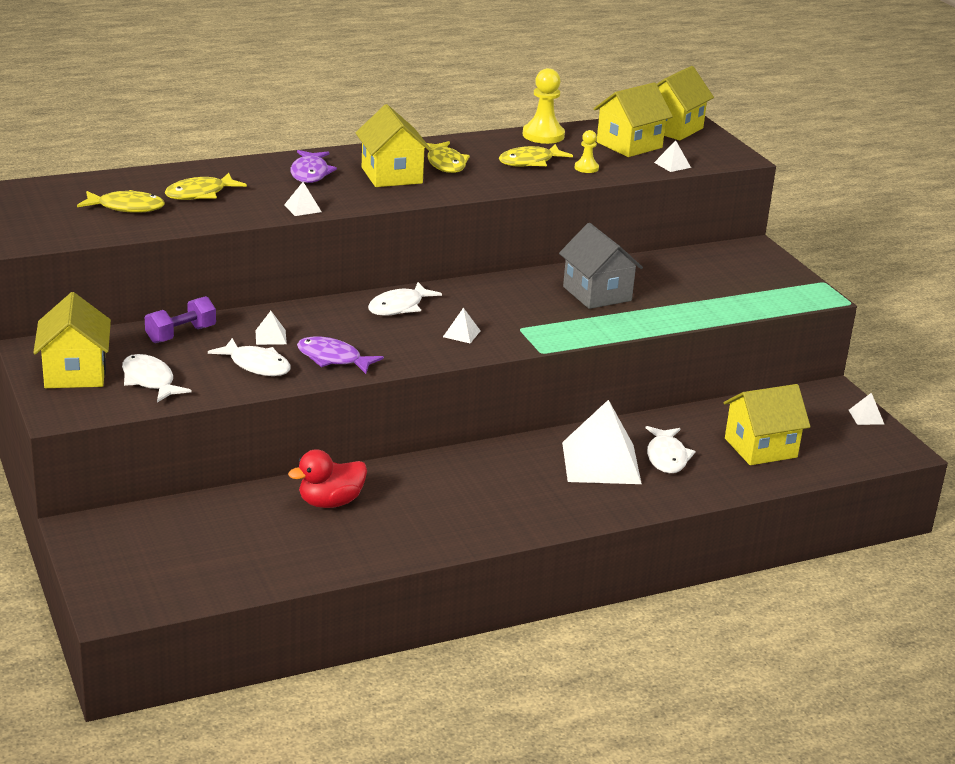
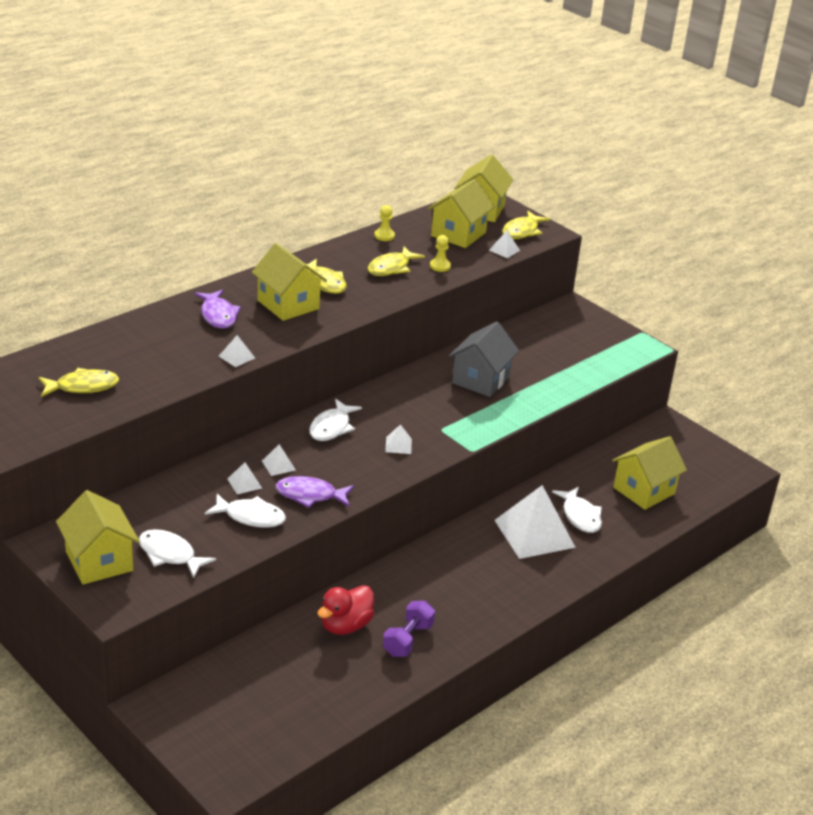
camera: 20 degrees left, 5 degrees up
purple dumbbell [145,296,216,343] -> purple dumbbell moved to [383,600,435,657]
yellow fish [164,173,247,200] -> yellow fish moved to [503,211,550,239]
yellow pawn [523,68,565,144] -> yellow pawn [374,205,395,241], size x0.55
grey house [559,223,643,309] -> grey house turned 75 degrees clockwise [449,321,519,397]
white pyramid [849,393,884,425] -> white pyramid moved to [262,444,296,476]

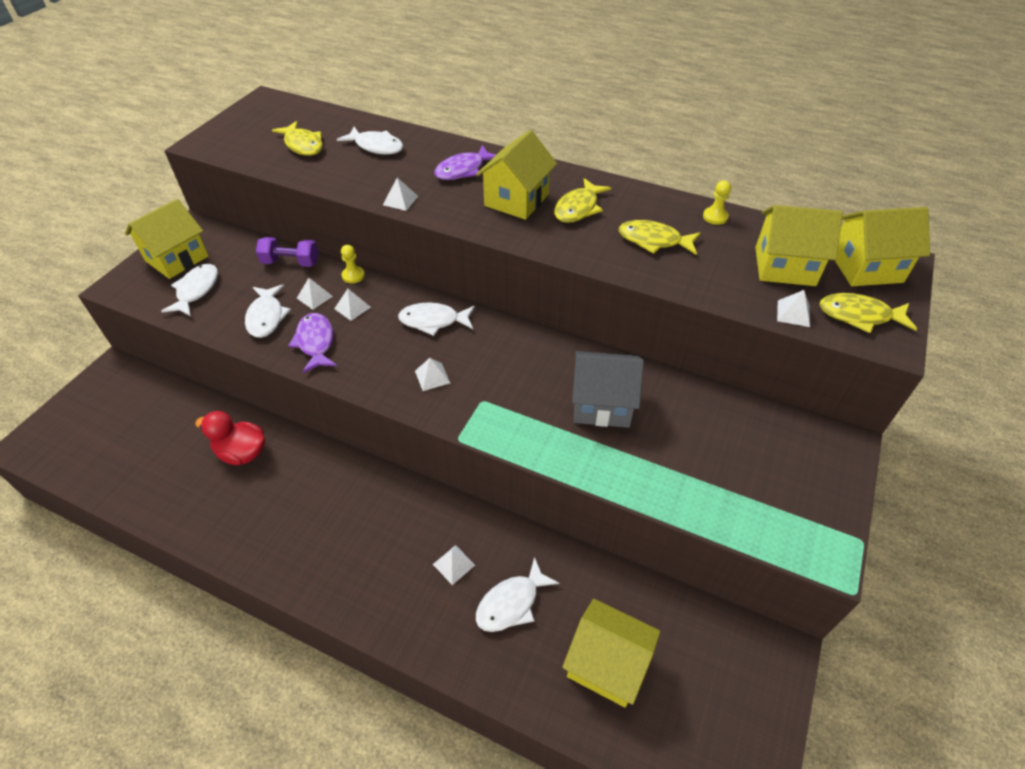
camera: 70 degrees right, 15 degrees up
purple dumbbell [383,600,435,657] -> purple dumbbell moved to [256,237,319,267]
yellow pawn [430,235,451,272] -> yellow pawn moved to [341,245,365,283]
white pyramid [494,485,576,559] -> white pyramid [433,545,475,585], size x0.41
none -> white fish [337,127,403,155]

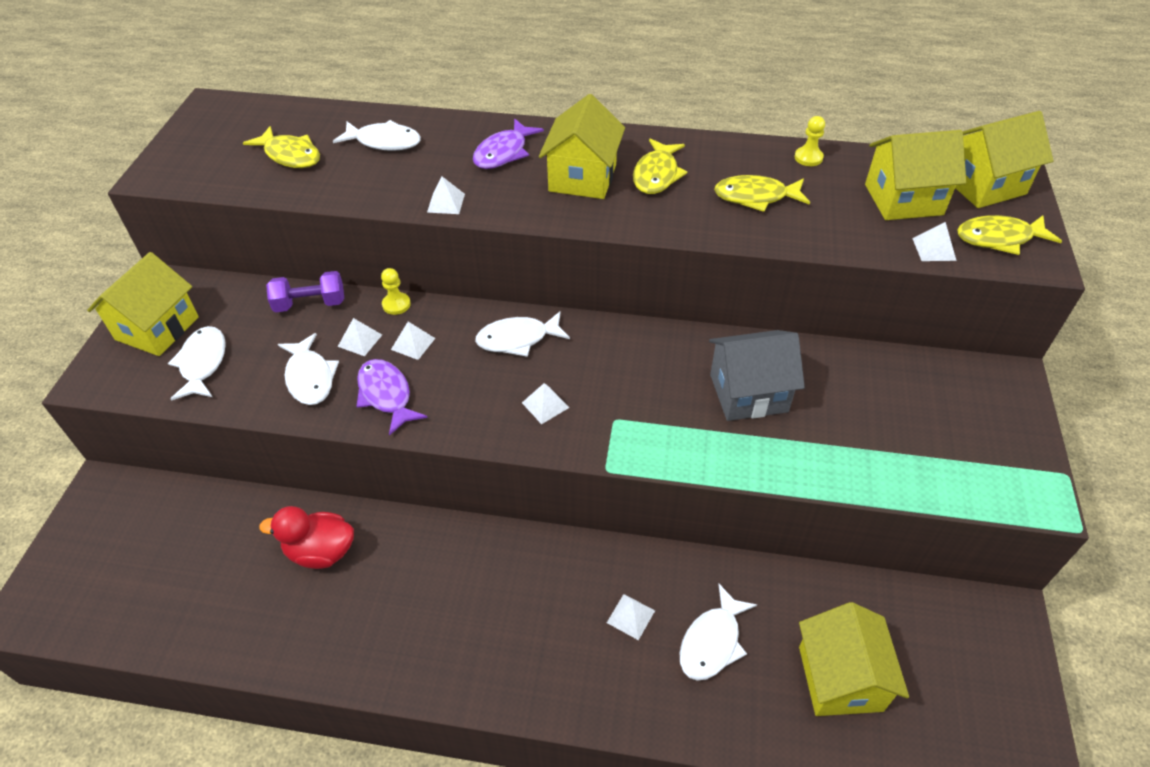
camera: 15 degrees left, 0 degrees up
yellow house [562,599,661,707] -> yellow house turned 75 degrees clockwise [799,602,909,716]

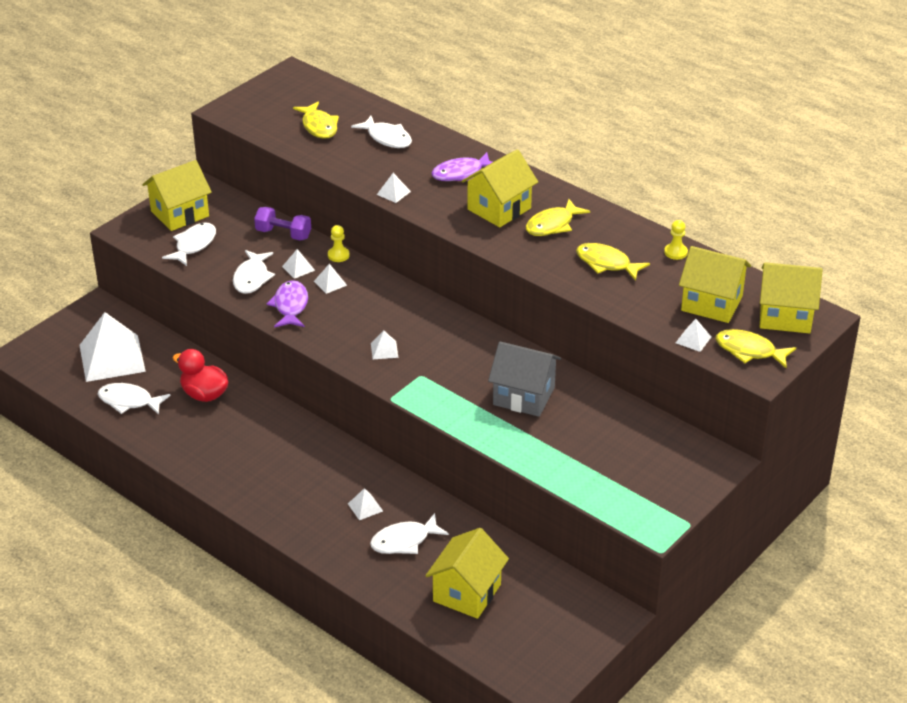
camera: 30 degrees right, 10 degrees down
white fish [475,311,570,357] -> white fish moved to [98,383,170,415]
none -> white pyramid [79,312,146,382]

